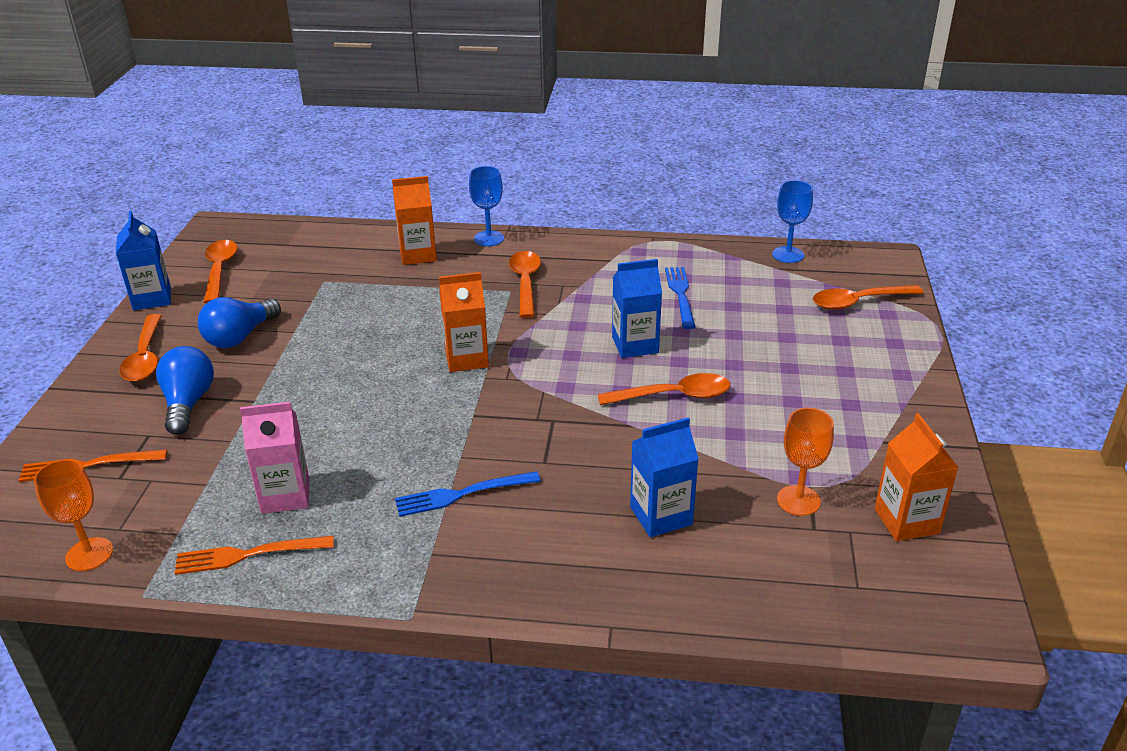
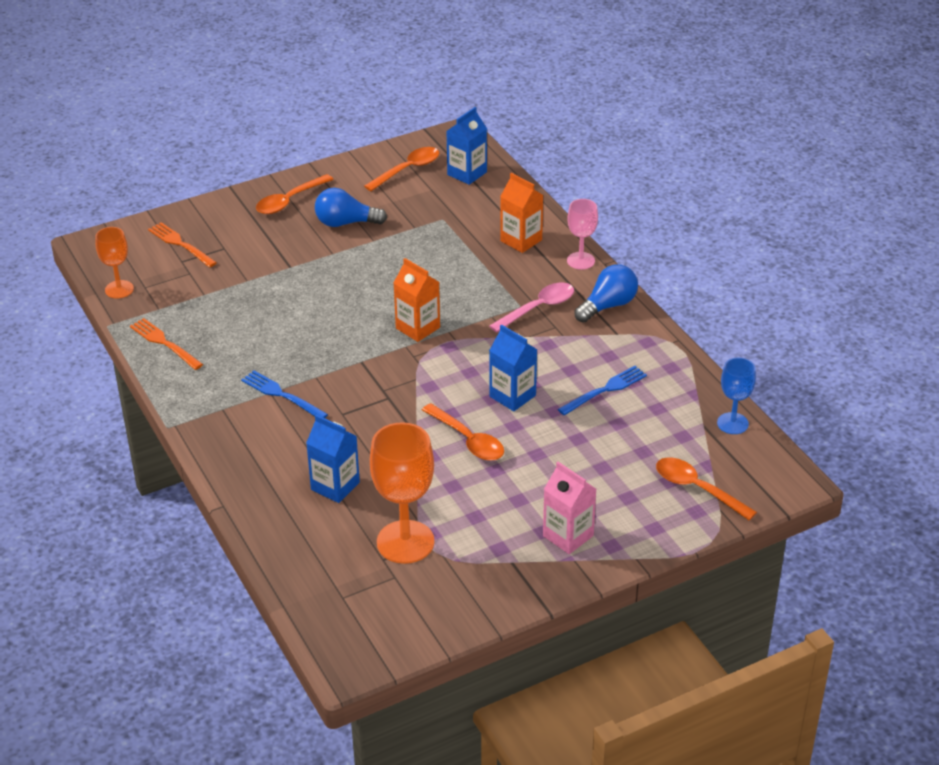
camera: 55 degrees right, 5 degrees up
blue carton [116,211,171,310] -> blue carton moved to [447,107,487,185]
blue light bulb [156,346,214,435] -> blue light bulb moved to [574,264,638,322]
pink carton [240,402,309,514] -> pink carton moved to [543,462,596,554]
blue goblet [469,166,504,246] -> pink goblet [567,199,598,270]
orange spoon [509,251,541,318] -> pink spoon [489,283,574,333]
orange goblet [777,408,834,516] -> orange goblet [370,422,434,564], size x1.72
orange carton [875,413,959,541] -> none

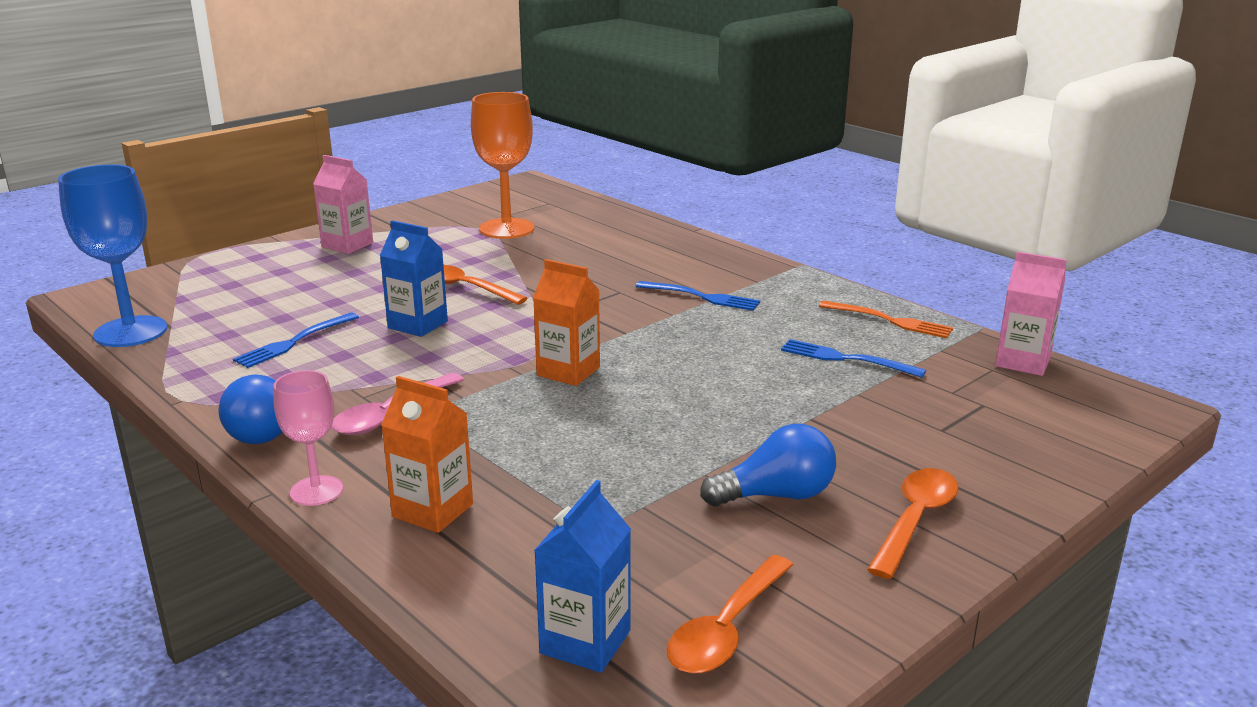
camera: 165 degrees right, 15 degrees down
orange goblet [95,227,134,299] -> pink carton [995,251,1067,376]
orange fork [148,222,217,267] -> none
blue carton [306,415,360,503] -> none
orange spoon [656,457,757,521] -> none
blue goblet [717,357,756,434] -> blue goblet [58,164,167,347], size x1.72
none -> blue fork [781,339,926,378]

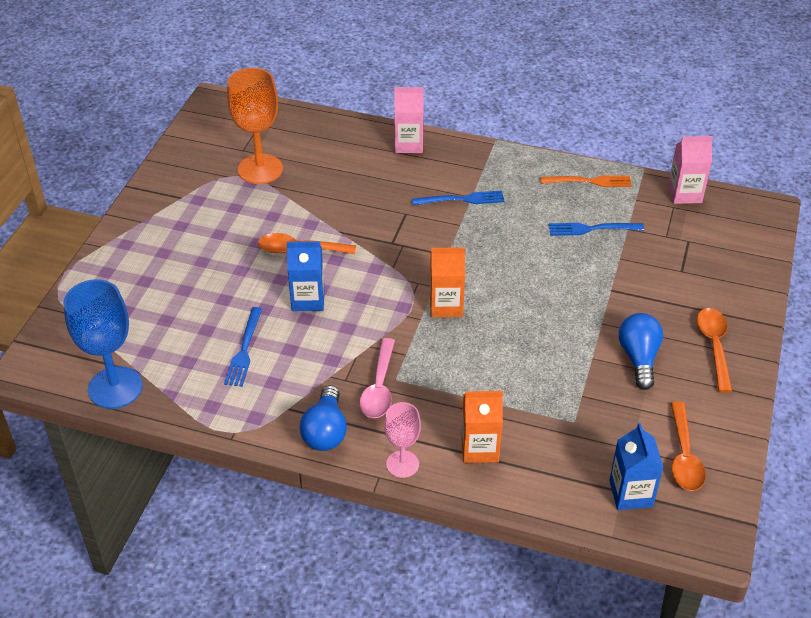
camera: 30 degrees left, 20 degrees up
pink carton [313,155,373,254] -> pink carton moved to [394,87,424,153]
blue light bulb [700,424,836,506] -> blue light bulb turned 45 degrees counterclockwise [619,313,663,390]

